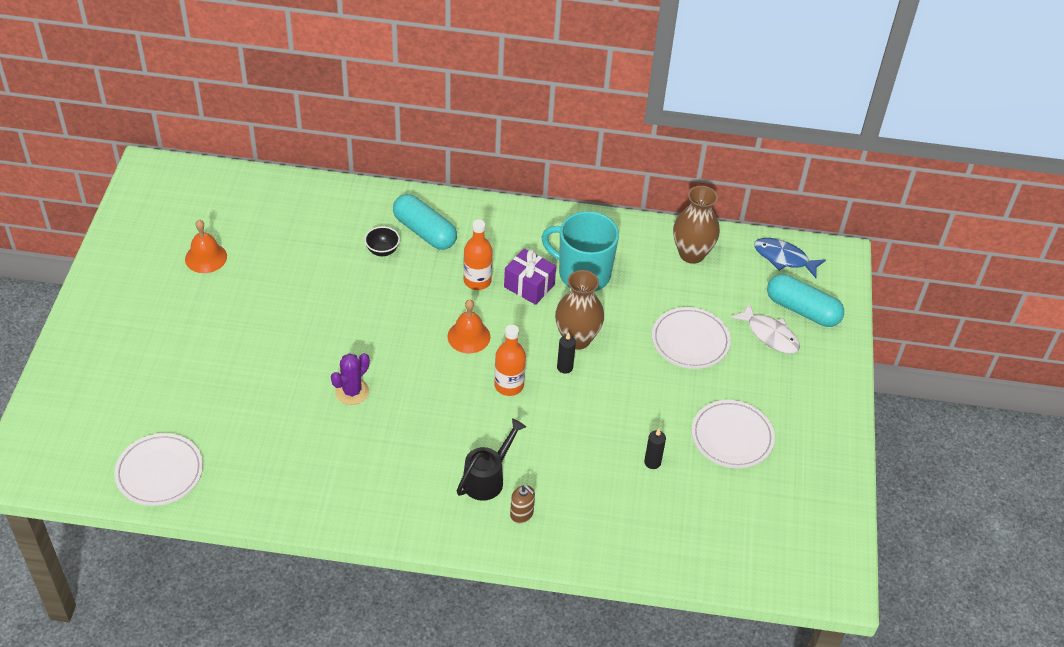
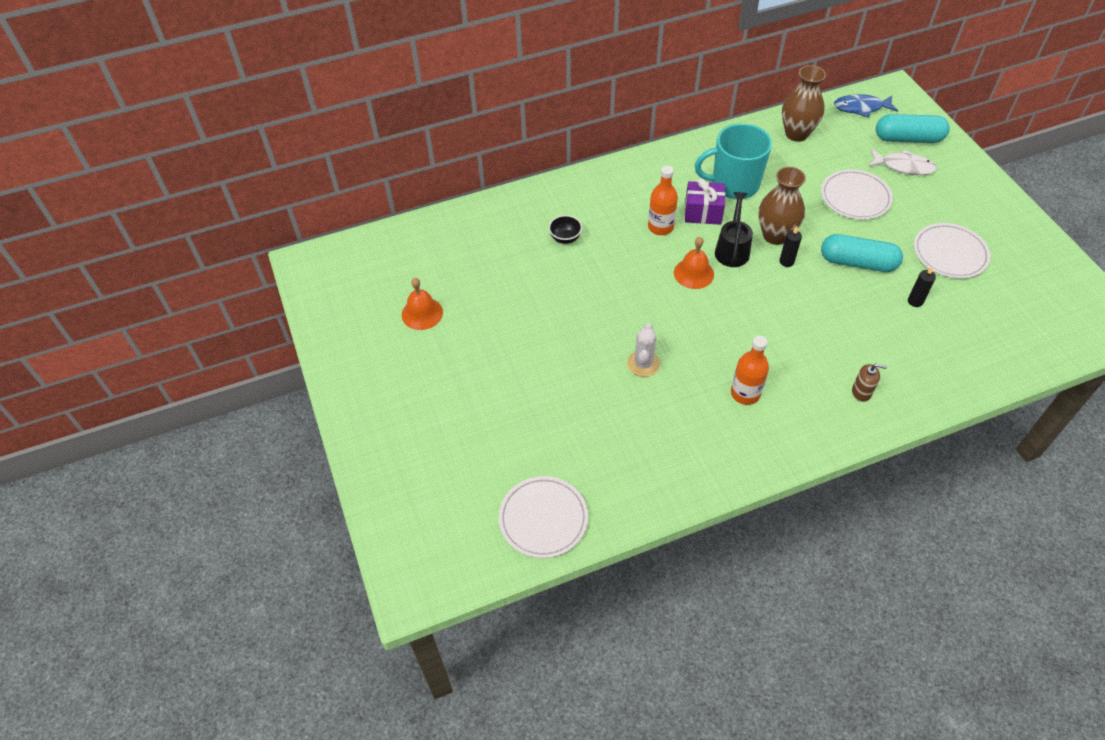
camera: 25 degrees left, 5 degrees up
purple cactus [331,353,370,405] -> white cactus [627,323,660,377]
turquoise capsule [393,194,457,250] -> turquoise capsule moved to [821,234,903,272]
black watering can [457,418,526,501] -> black watering can moved to [715,192,753,267]
orange bottle [494,325,526,396] -> orange bottle moved to [731,336,769,405]

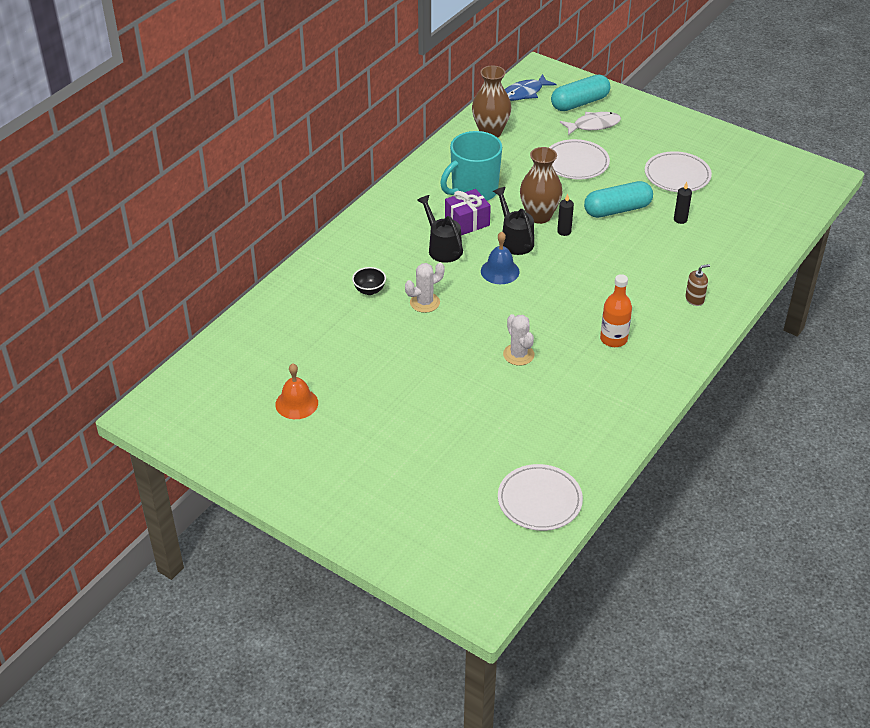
camera: 35 degrees left, 10 degrees down
orange bottle [648,166,678,235] -> black watering can [417,195,463,263]
orange bell [674,237,714,289] -> blue bell [481,232,520,284]
none -> white cactus [405,263,445,313]

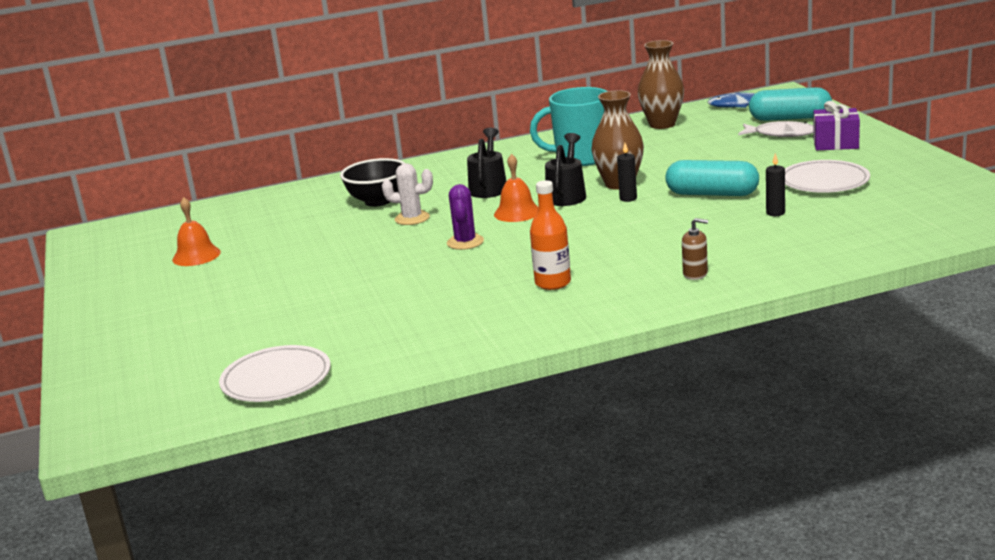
camera: 40 degrees right, 20 degrees down
black bowl [352,267,386,295] -> black bowl [340,158,405,207], size x1.75
purple gift [445,189,491,235] -> purple gift moved to [813,101,860,150]
blue bell [481,232,520,284] -> orange bell [494,154,538,222]
white cactus [503,314,535,366] -> none
white plate [549,139,610,180] -> none
none -> purple cactus [447,184,484,250]

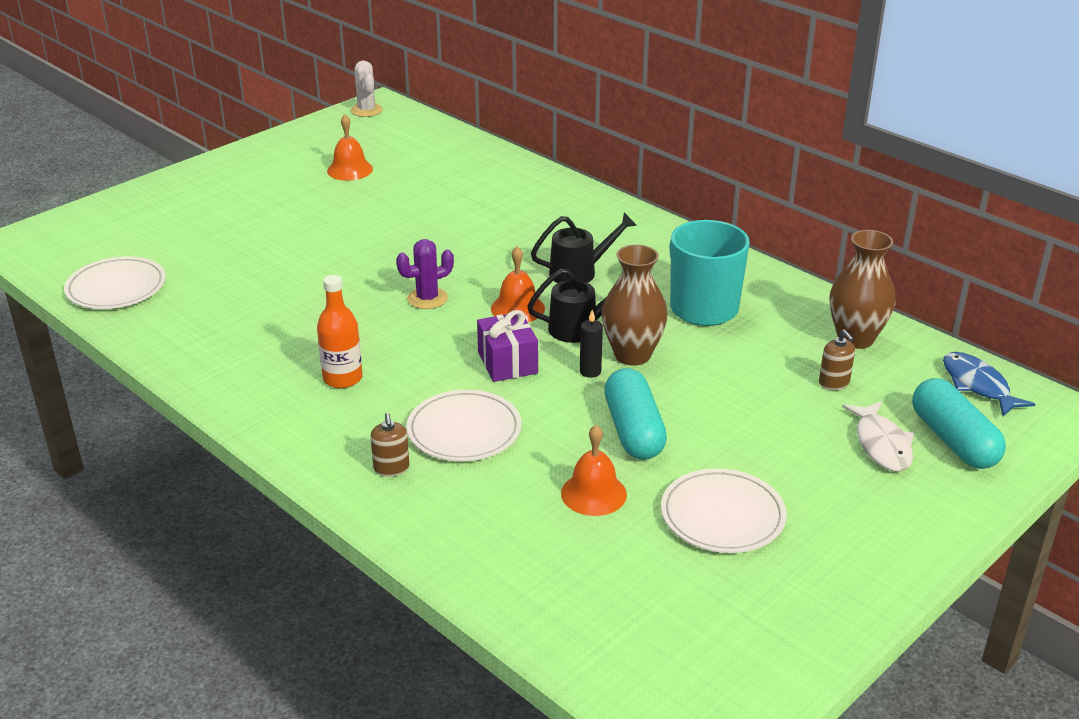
camera: 60 degrees right, 10 degrees up
black bowl [340,158,405,207] -> none
white cactus [382,163,433,225] -> white cactus moved to [351,61,383,117]
black candle [766,153,785,216] -> orange bell [561,425,627,516]
purple gift [813,101,860,150] -> purple gift moved to [477,310,538,382]
none -> white plate [406,390,521,461]
none -> brown soap dispenser [819,329,855,390]

